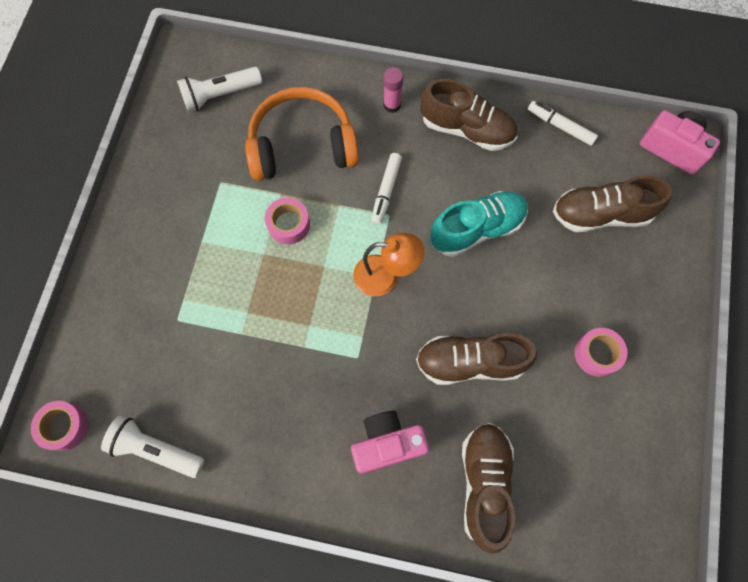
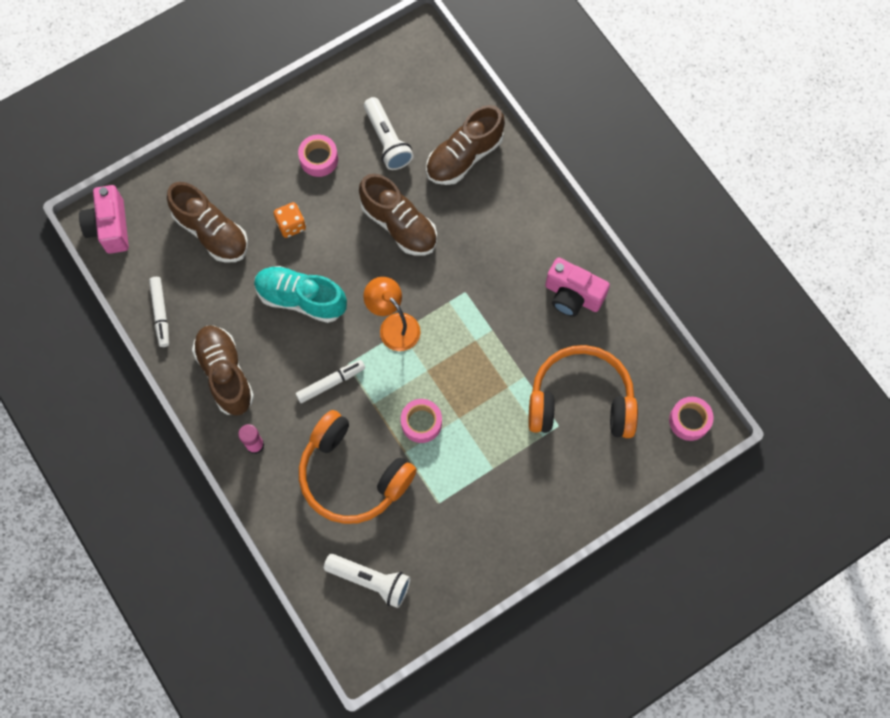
camera: 135 degrees left, 0 degrees up
white flashlight [101,415,205,478] -> white flashlight moved to [364,97,414,170]
pink camera [351,411,429,474] -> pink camera moved to [545,257,610,317]
none -> orange dice [274,202,306,238]
none -> orange headphones [528,345,638,438]

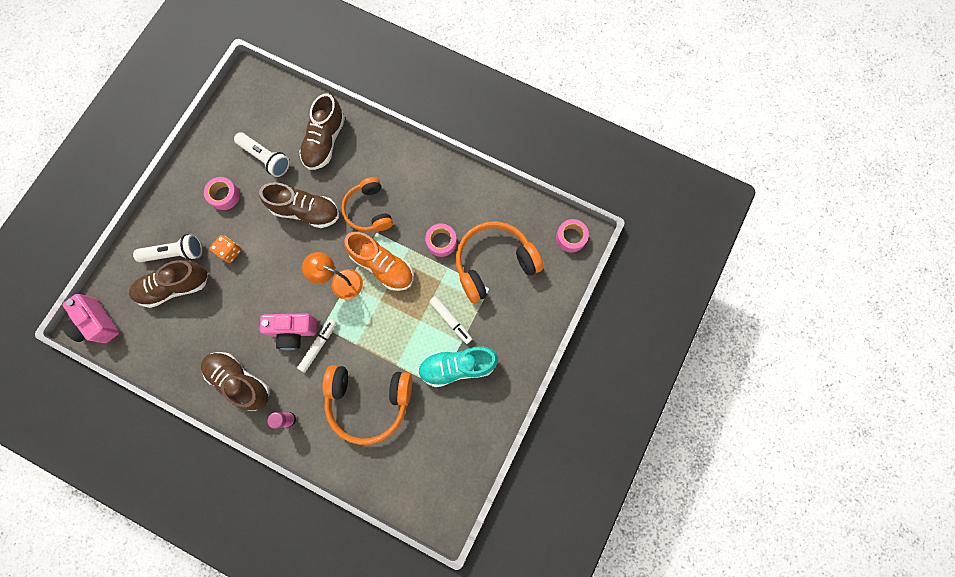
camera: 30 degrees left, 5 degrees up
white marker [149,277,169,347] -> white marker moved to [429,296,472,344]
brown shoe [167,182,248,263] -> brown shoe turned 150 degrees clockwise [129,260,208,308]
turquoise shoe [254,266,347,323] -> turquoise shoe moved to [418,346,498,387]
white flashlight [324,554,411,608] -> white flashlight moved to [133,234,202,262]
pink tape [401,399,442,443] -> pink tape moved to [425,224,457,257]
pink camera [545,257,610,317] -> pink camera moved to [260,313,317,350]
none -> orange headphones [341,177,393,232]
none -> orange shoe [344,232,413,291]

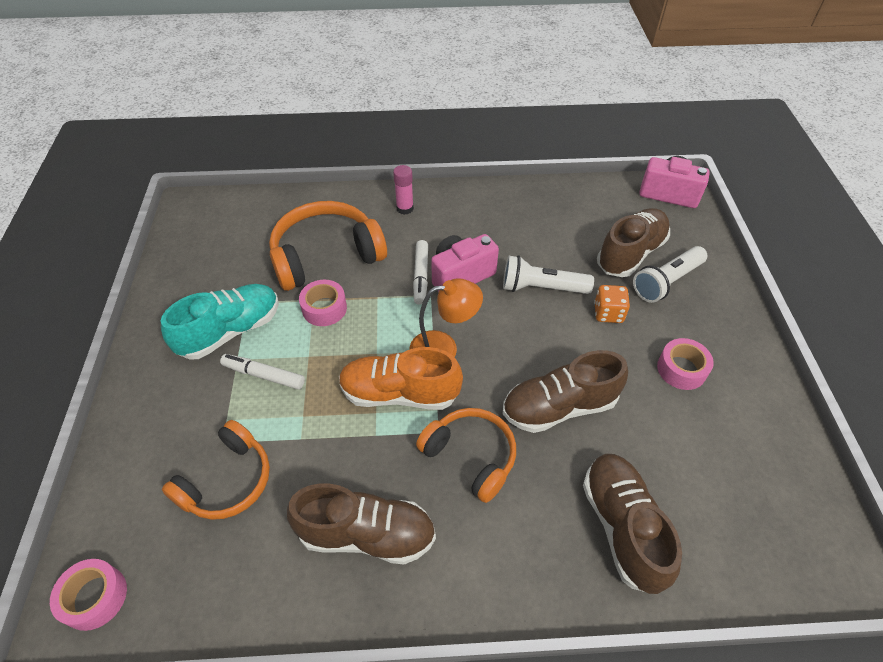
camera: 150 degrees right, 25 degrees down
brown shoe [201,352,270,411] -> brown shoe moved to [287,483,436,565]
white flashlight [234,132,290,177] -> white flashlight moved to [503,255,594,294]
pink tape [425,224,457,257] -> pink tape moved to [299,280,347,326]
orange headphones [456,221,543,303] -> orange headphones [162,420,270,520], size x0.66

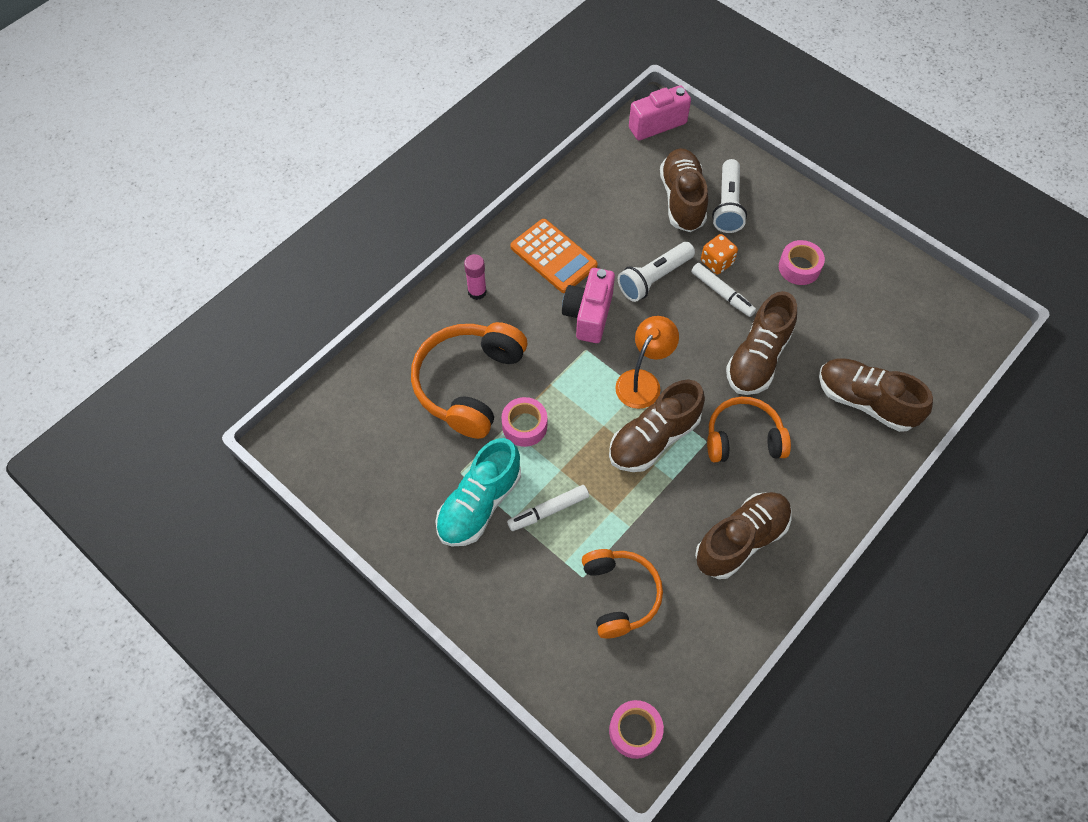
camera: 45 degrees left, 10 degrees up
turquoise shoe [161,284,279,360] -> turquoise shoe turned 150 degrees counterclockwise [435,438,521,546]
orange shoe [339,347,463,410] -> brown shoe [609,380,705,472]
white marker [413,240,428,305] -> white marker moved to [691,263,756,317]
none -> orange calculator [511,219,598,293]

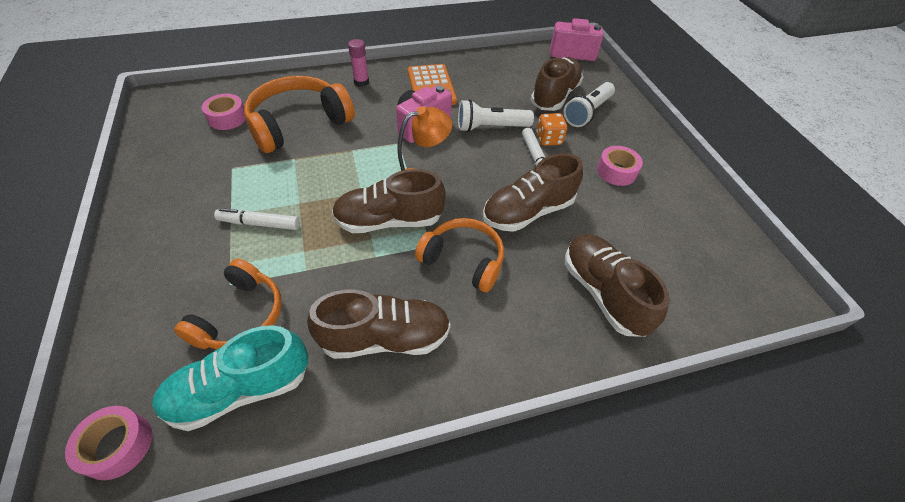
camera: 30 degrees right, 10 degrees down
turquoise shoe [435,438,521,546] -> turquoise shoe moved to [152,325,308,431]
pink tape [501,397,547,447] -> pink tape moved to [202,94,246,130]

